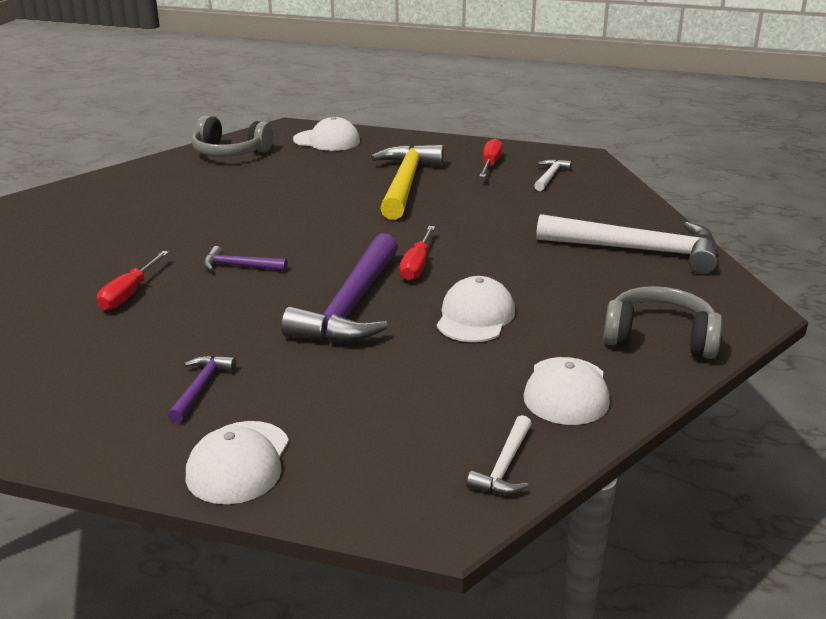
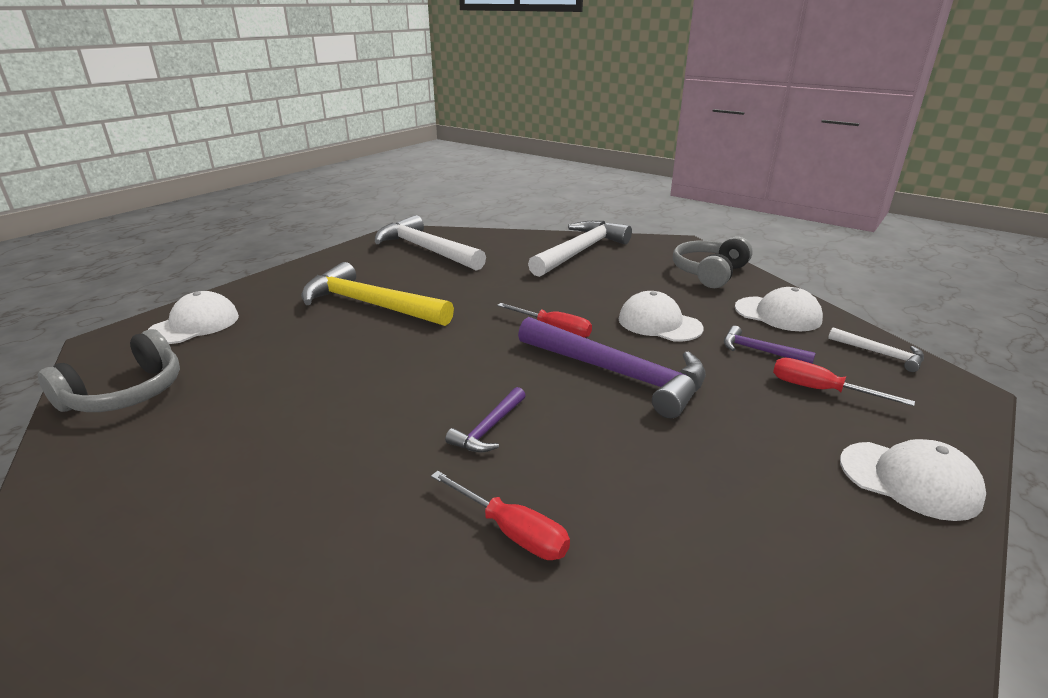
camera: 70 degrees left, 0 degrees up
purple hammer [168,355,236,423] -> purple hammer moved to [724,326,816,364]
red screwdriver [479,138,502,177] -> red screwdriver moved to [773,358,915,406]
white hammer [534,159,572,191] -> white hammer [375,215,486,271], size x2.17

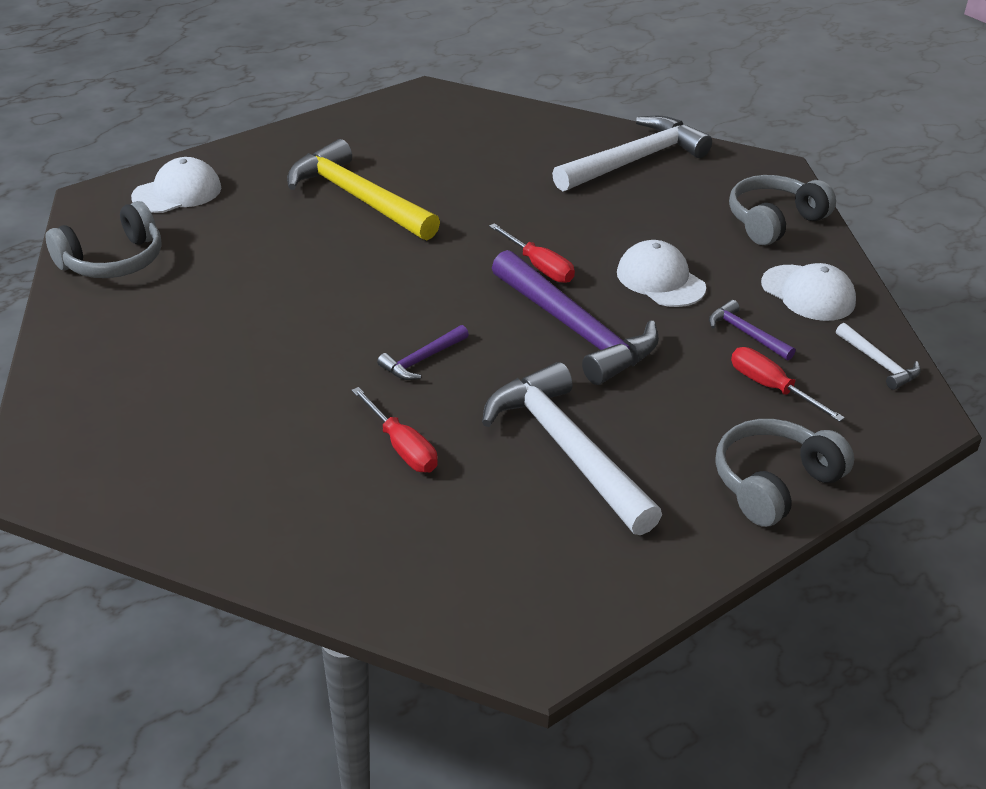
camera: 15 degrees right, 10 degrees up
white hammer [375,215,486,271] -> white hammer moved to [482,362,662,535]
white cap [840,439,986,521] -> grey headphones [715,419,854,527]

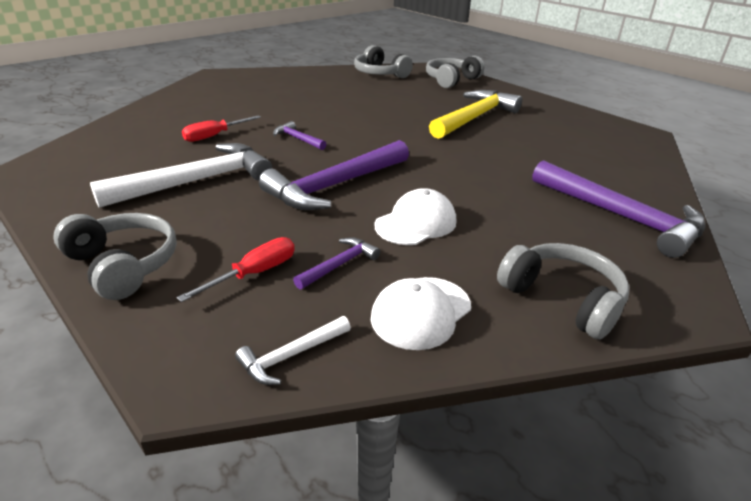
camera: 85 degrees right, 5 degrees down
white cap [131,157,221,213] -> grey headphones [426,56,484,88]
red screwdriver [489,223,575,283] -> none
white hammer [552,116,712,191] -> purple hammer [532,160,706,258]

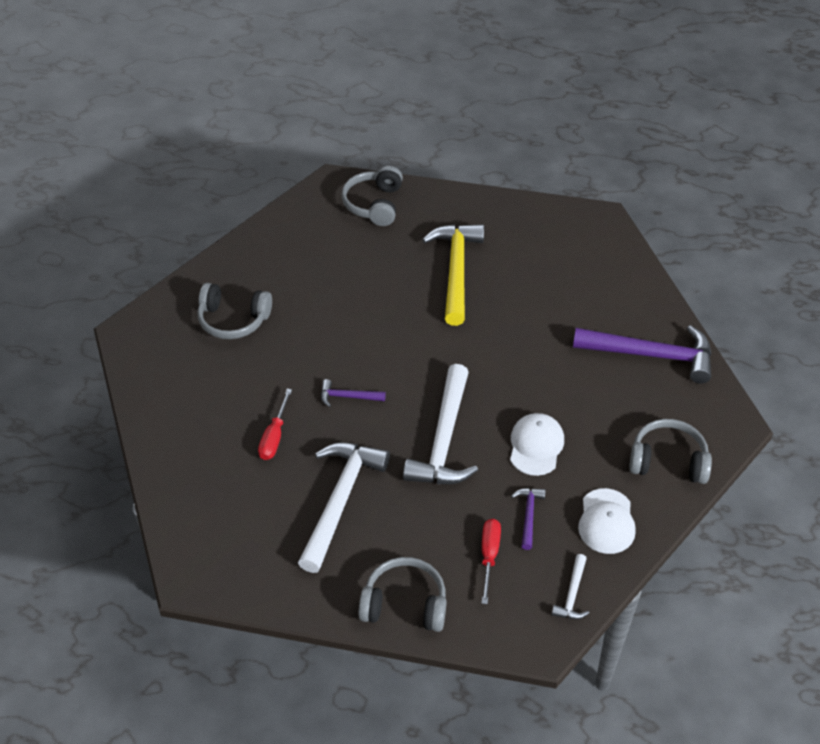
camera: 35 degrees left, 15 degrees up
purple hammer [259,140,409,210] -> white hammer [403,364,478,484]
grey headphones [354,45,413,78] -> grey headphones moved to [197,283,272,339]

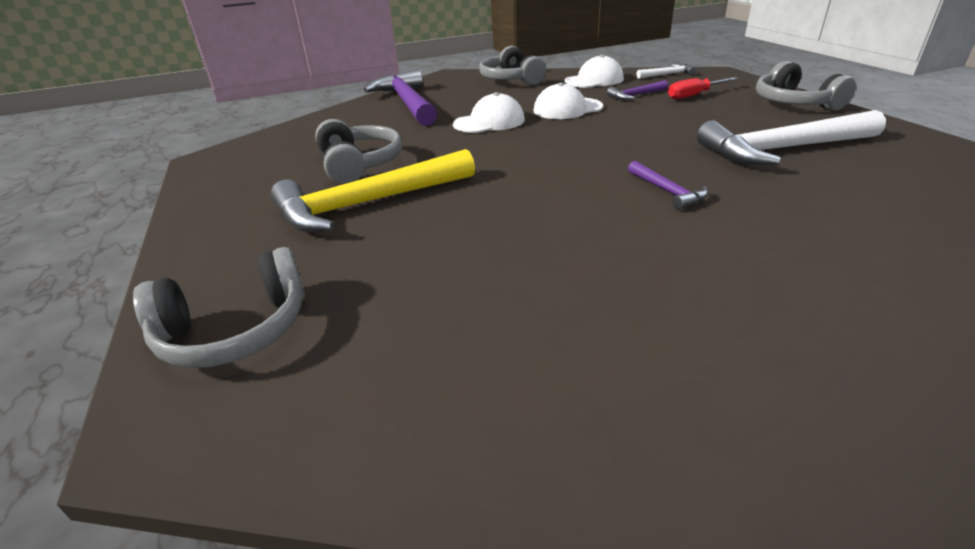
camera: 120 degrees left, 15 degrees down
grey headphones [197,283,272,339] -> grey headphones moved to [315,119,402,184]
red screwdriver [258,389,292,460] -> none
white hammer [403,364,478,484] -> none
none -> white cap [453,92,525,133]

